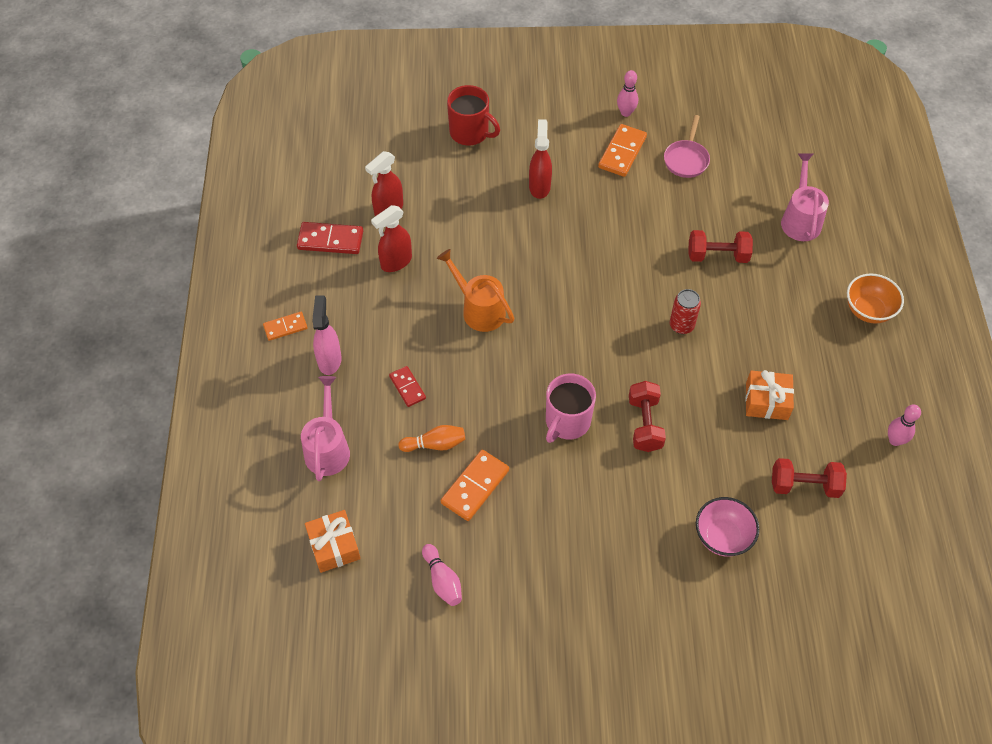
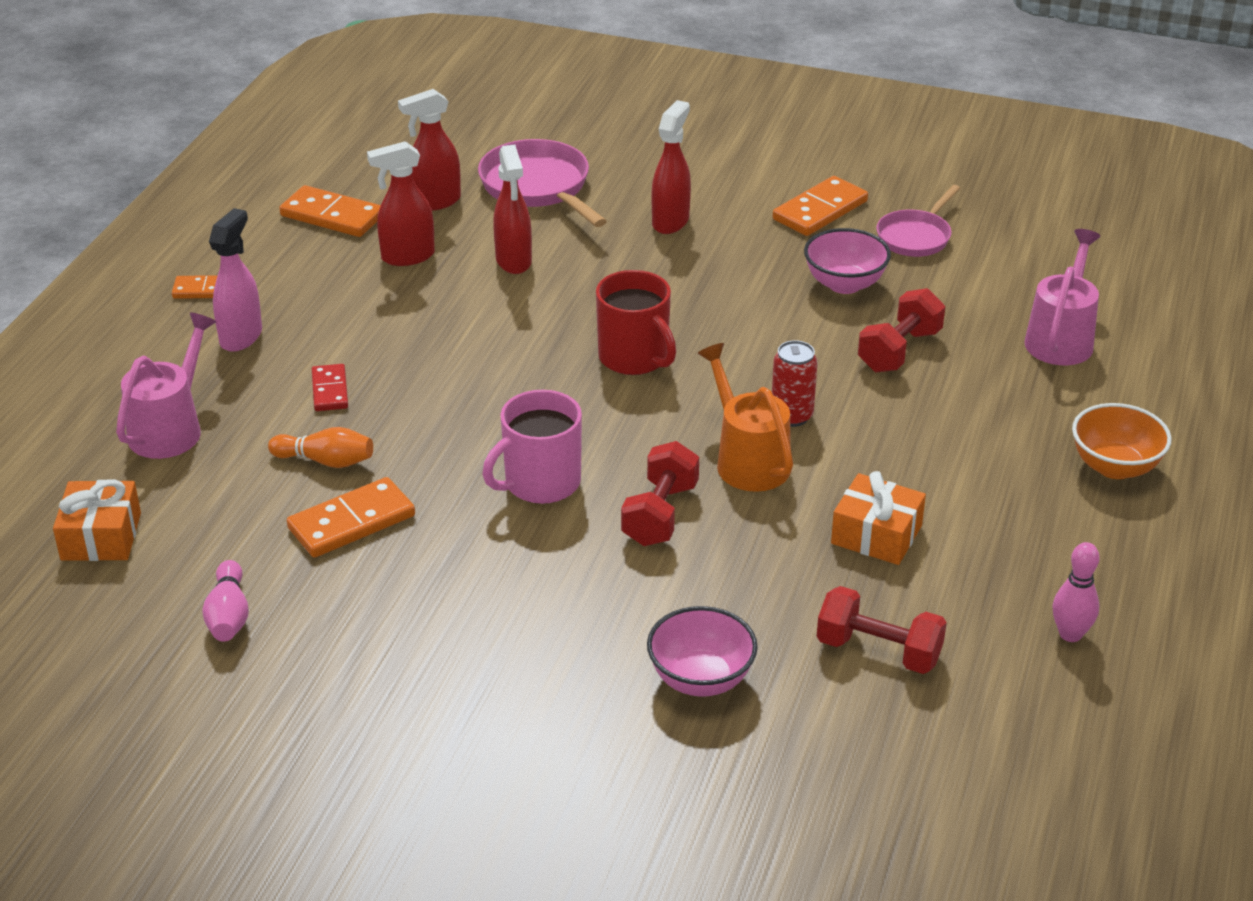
camera: 20 degrees right, 20 degrees down
red domino [297,222,363,254] -> orange domino [279,185,381,237]
orange watering can [437,249,514,332] -> orange watering can moved to [698,343,793,492]
red mug [447,85,500,145] -> red mug moved to [596,270,676,375]
pink bowling pin [617,70,638,117] -> none
red dumbbell [688,230,753,263] -> red dumbbell turned 75 degrees counterclockwise [858,288,945,372]
none -> pink pan [478,139,607,227]
none -> red spray bottle [493,145,532,274]
none -> pink bowl [804,228,891,294]

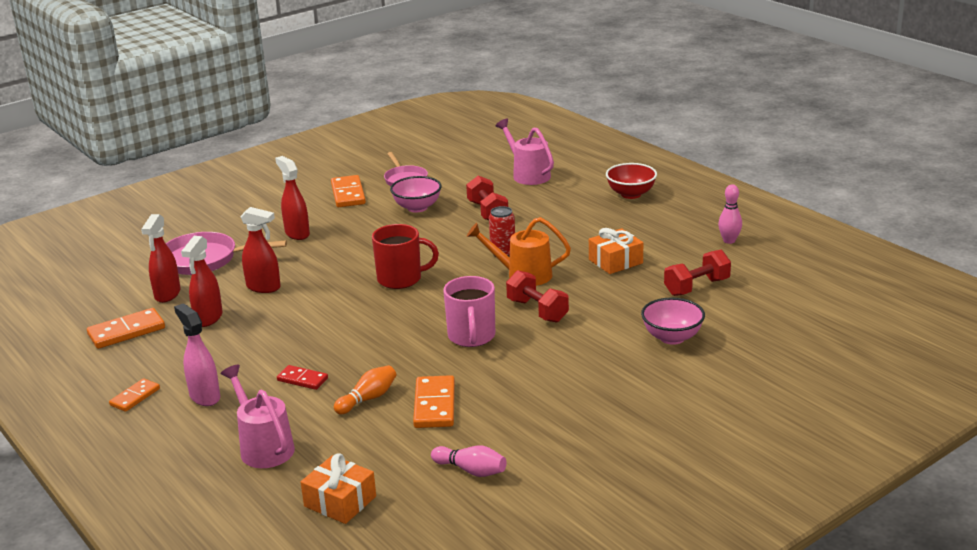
camera: 55 degrees left, 10 degrees down
orange bowl [1072,403,1172,479] -> red bowl [606,163,657,199]

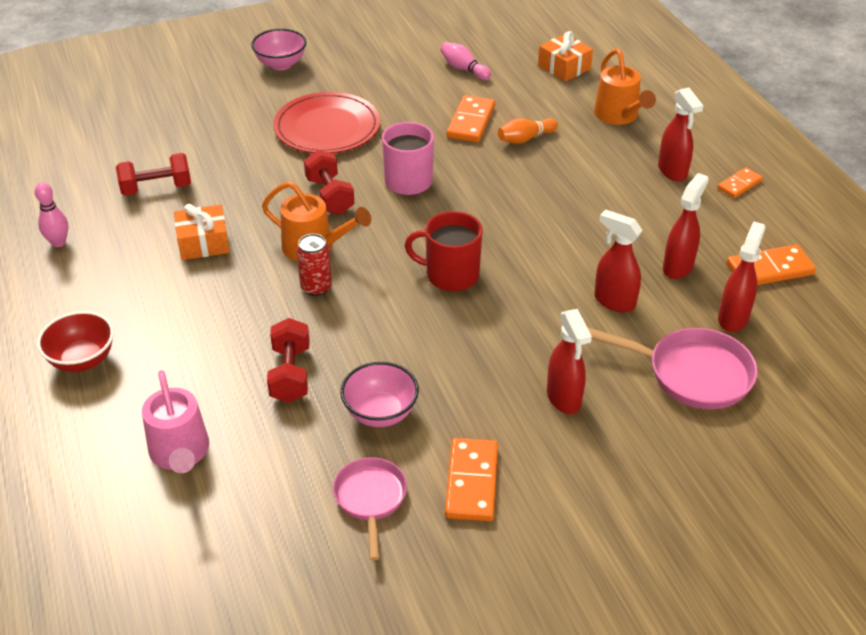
camera: 165 degrees left, 15 degrees up
pink spray bottle [174,303,220,406] -> red spray bottle [658,88,703,181]
pink watering can [221,365,295,468] -> orange watering can [594,49,656,125]
red domino [277,365,328,390] -> none
pink bowl [641,298,705,345] -> pink bowl moved to [251,29,307,70]
none -> red plate [273,92,380,153]

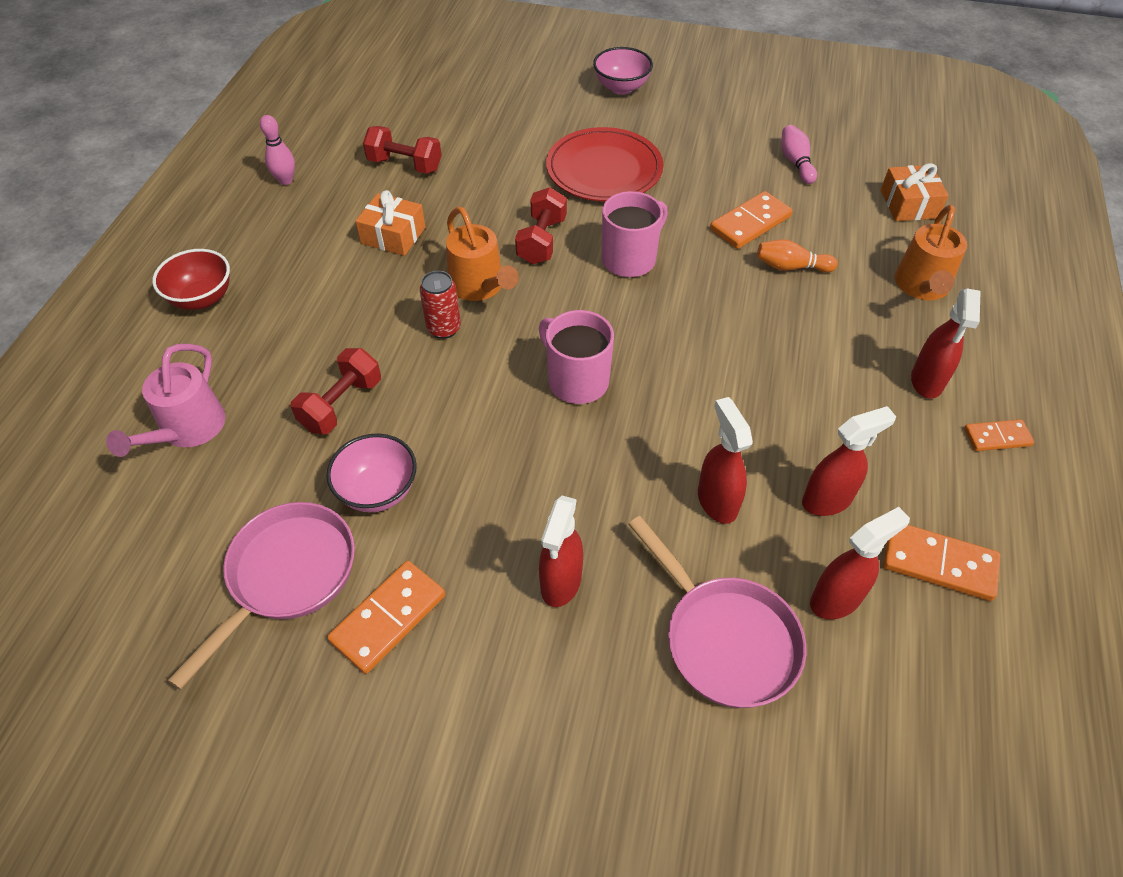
camera: 35 degrees right, 10 degrees up
pink pan [333,457,407,560] -> pink pan [168,502,355,690], size x1.54
red mug [405,211,483,291] -> pink mug [539,310,614,404]

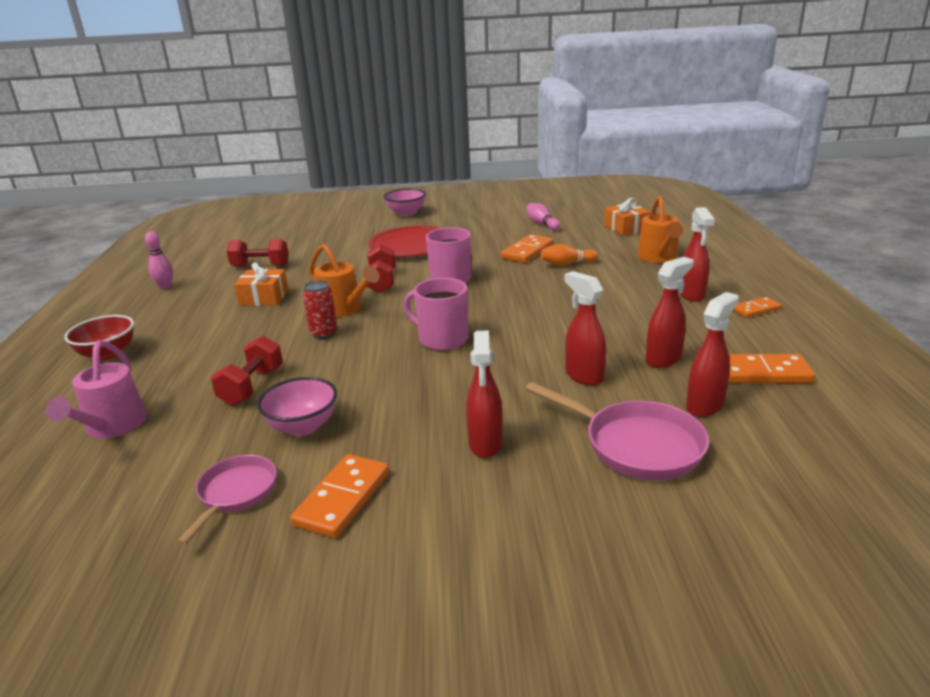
camera: 15 degrees left, 25 degrees down
pink pan [168,502,355,690] -> pink pan [176,455,277,546], size x0.65

